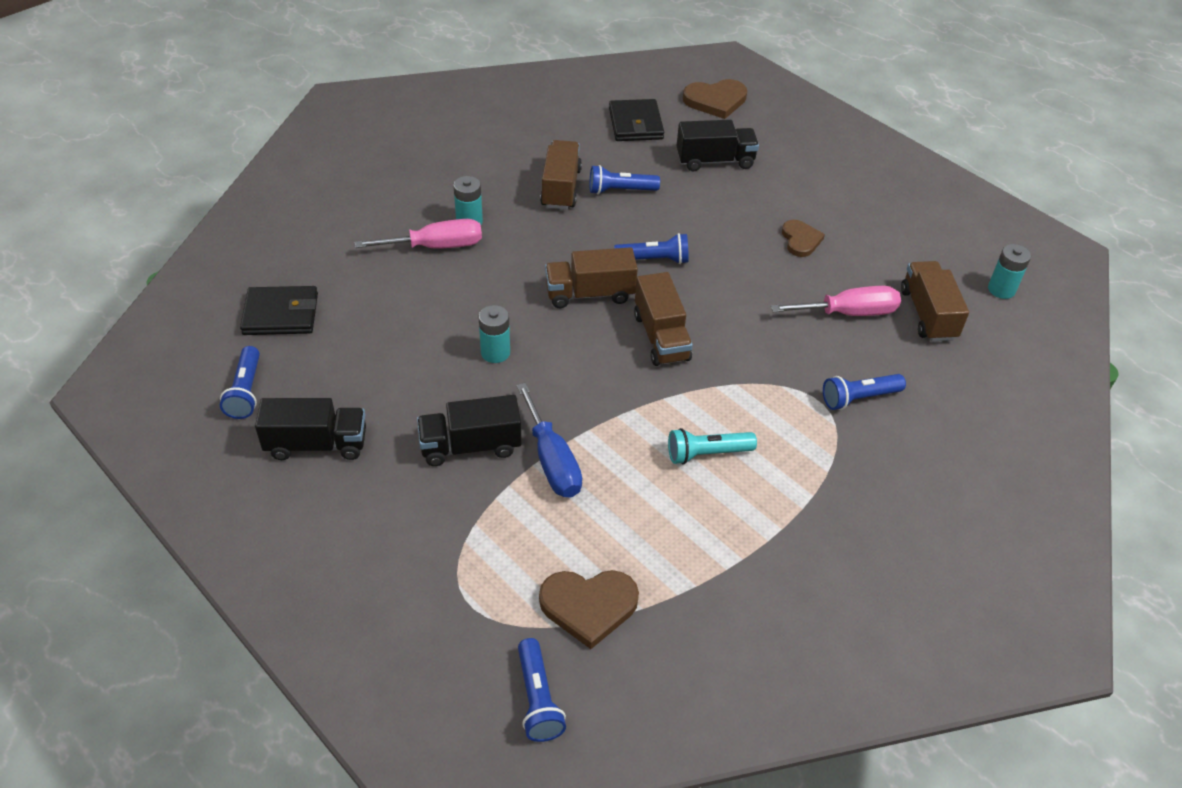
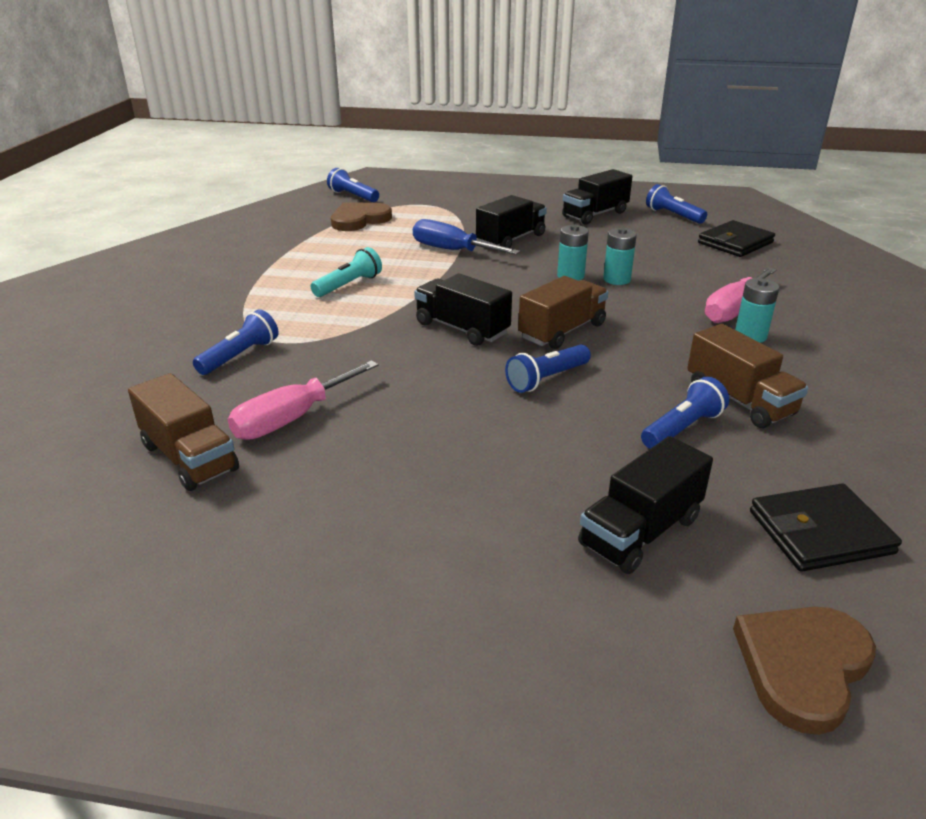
camera: 145 degrees right, 15 degrees down
black wallet [609,99,664,141] -> black wallet turned 60 degrees counterclockwise [750,483,902,572]
brown truck [634,272,693,366] -> black truck [414,274,512,346]
brown heart [782,220,825,257] -> none
turquoise battery [988,244,1031,299] -> turquoise battery moved to [603,228,637,285]

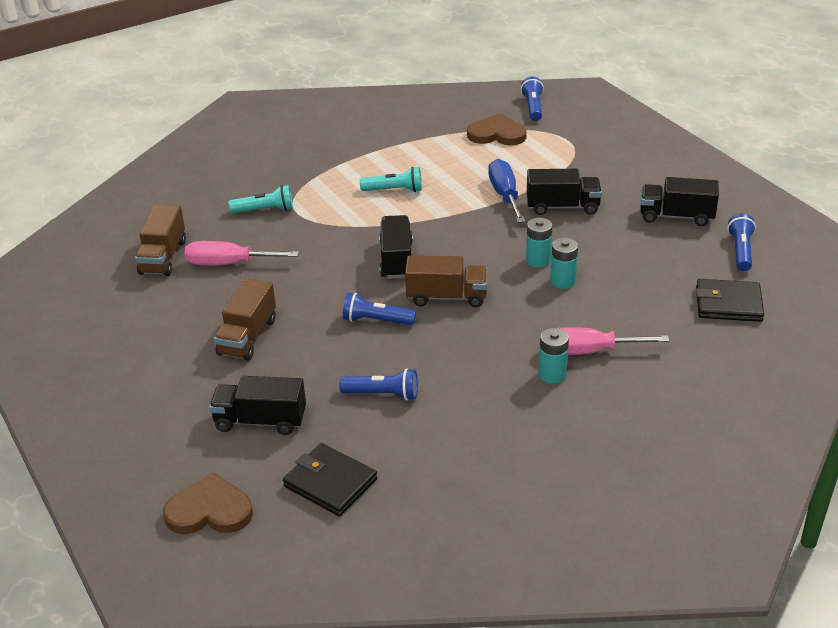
camera: 50 degrees right, 5 degrees up
blue flashlight [193,309,278,375] -> turquoise flashlight [228,185,293,213]
brown truck [687,324,808,428] -> brown truck moved to [214,278,276,361]

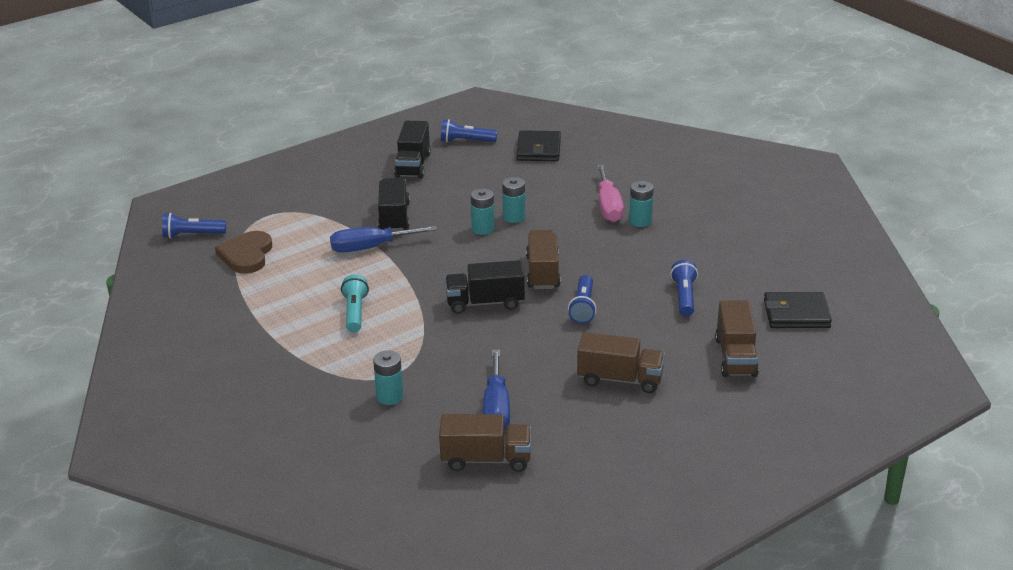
camera: 95 degrees left, 5 degrees down
brown heart [163,472,253,534] -> none
pink screwdriver [185,241,299,265] -> blue screwdriver [483,350,510,430]
black truck [209,376,306,435] -> brown truck [715,301,759,377]
turquoise flashlight [228,185,293,213] -> turquoise battery [373,351,403,405]
black wallet [283,443,377,516] -> black wallet turned 60 degrees clockwise [764,292,832,328]

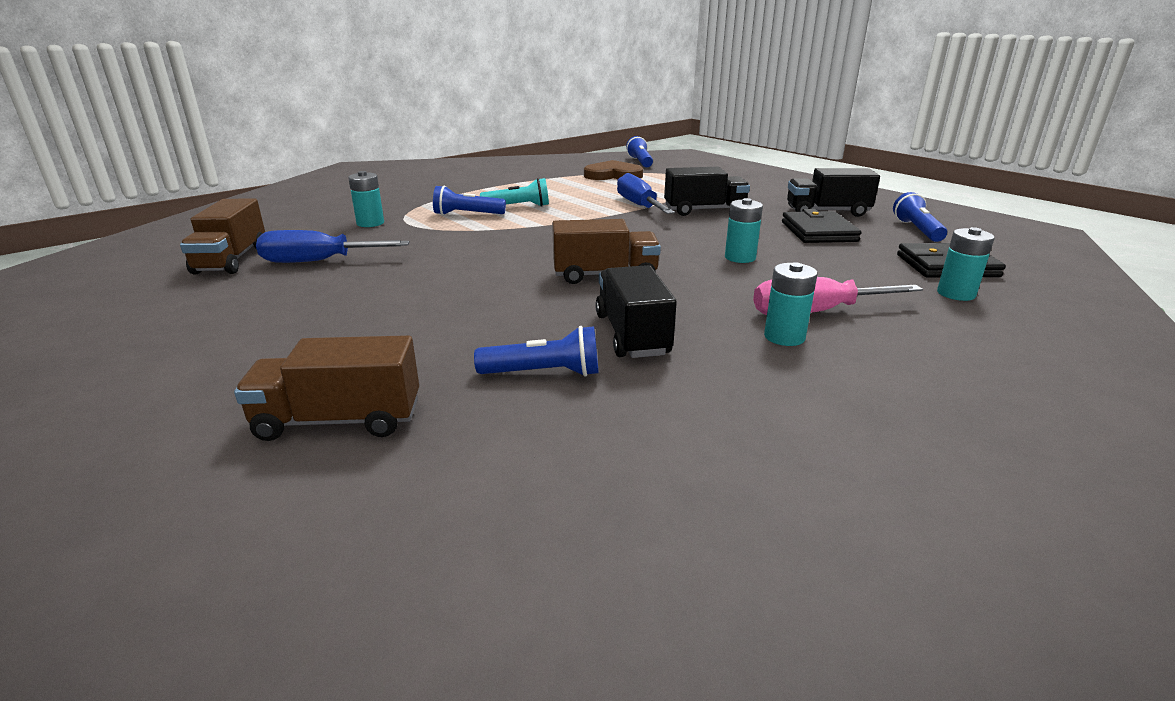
camera: 85 degrees right, 5 degrees down
black truck [445,260,525,314] -> black truck moved to [595,265,677,358]
turquoise battery [471,188,495,235] -> turquoise battery moved to [937,227,995,301]
blue flashlight [568,275,596,324] -> blue flashlight moved to [433,185,506,215]
brown truck [577,332,665,393] -> none
black wallet [764,292,832,328] -> black wallet moved to [782,209,862,243]

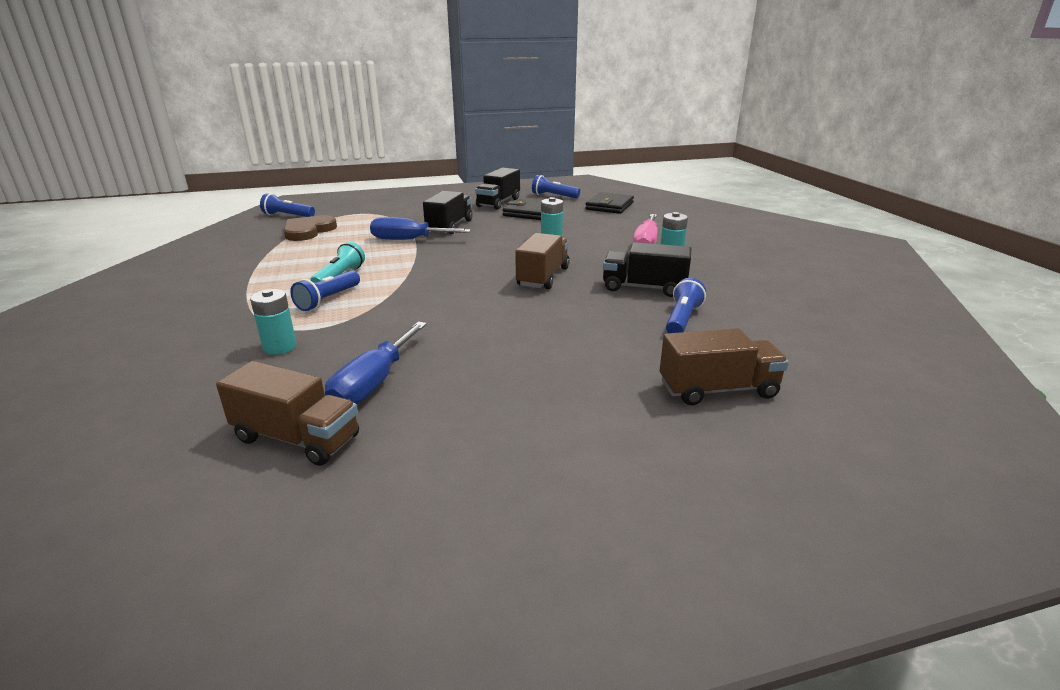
camera: 65 degrees left, 0 degrees up
brown truck [234,335,419,441] -> brown truck turned 120 degrees counterclockwise [660,328,789,405]
turquoise battery [937,227,995,301] -> none

